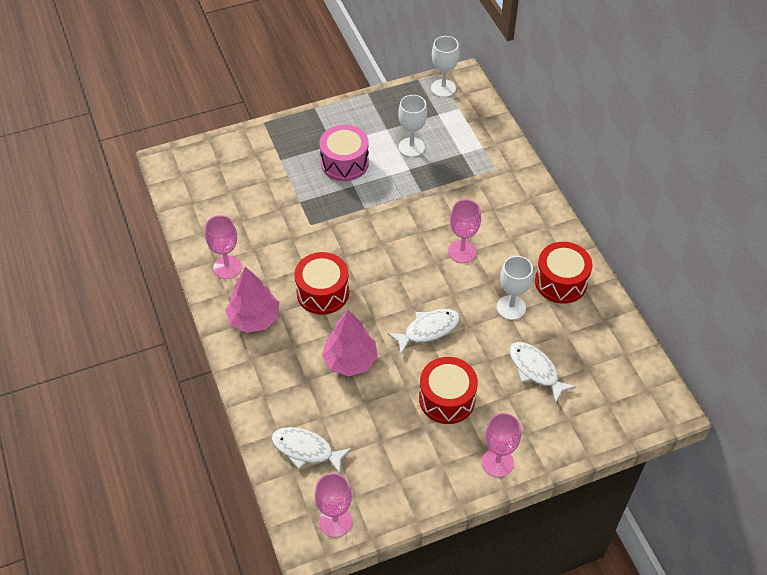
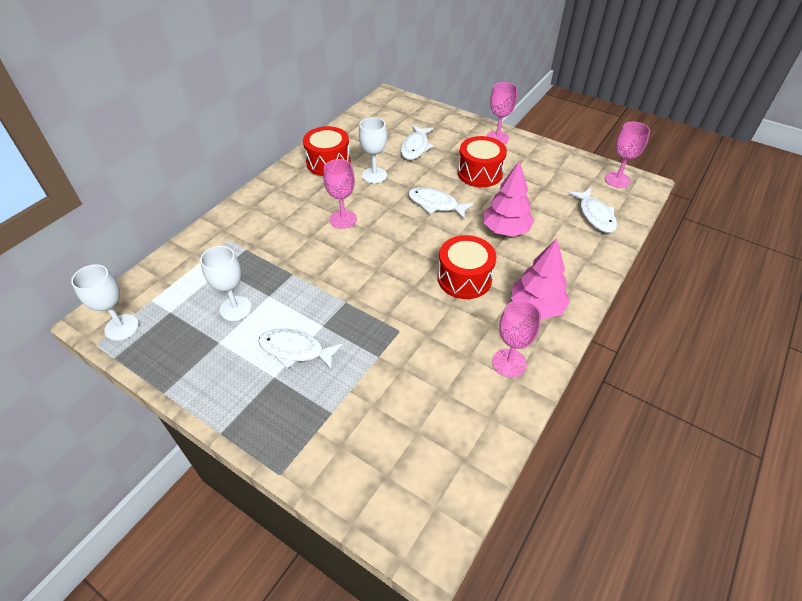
camera: 125 degrees left, 5 degrees down
pink drum [320,125,369,181] -> white fish [258,329,343,370]

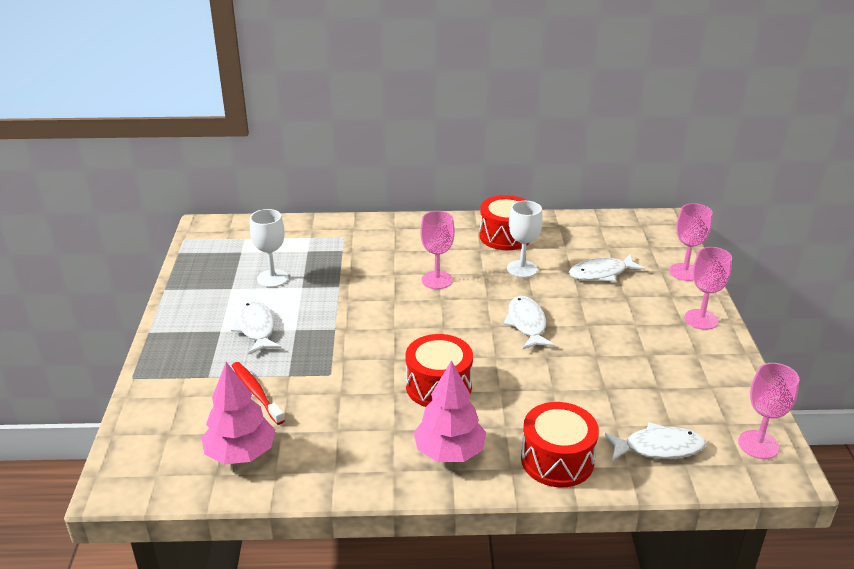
camera: 55 degrees right, 15 degrees down
white goblet [71,264,139,341] -> none
red drum [458,136,507,187] -> red drum moved to [521,402,599,487]
pink tree [483,161,534,237] -> pink tree moved to [202,362,275,464]
pink goblet [492,300,541,378] -> pink goblet moved to [669,203,713,281]
white fish [569,188,617,233] -> white fish turned 135 degrees counterclockwise [603,422,706,461]
none -> red toothbrush [232,362,285,425]

